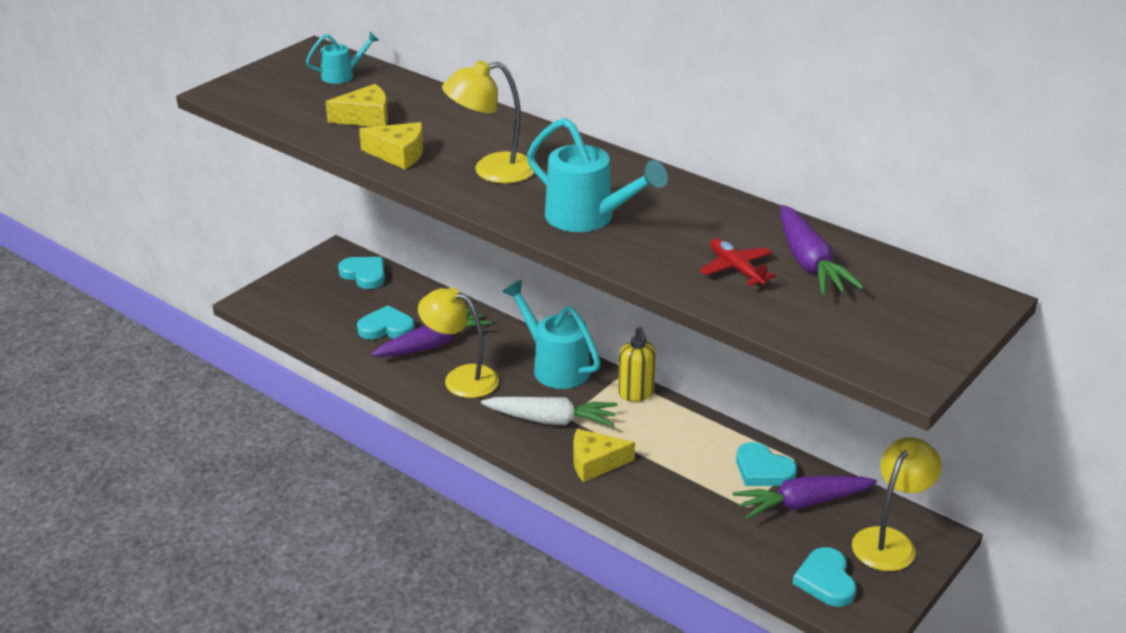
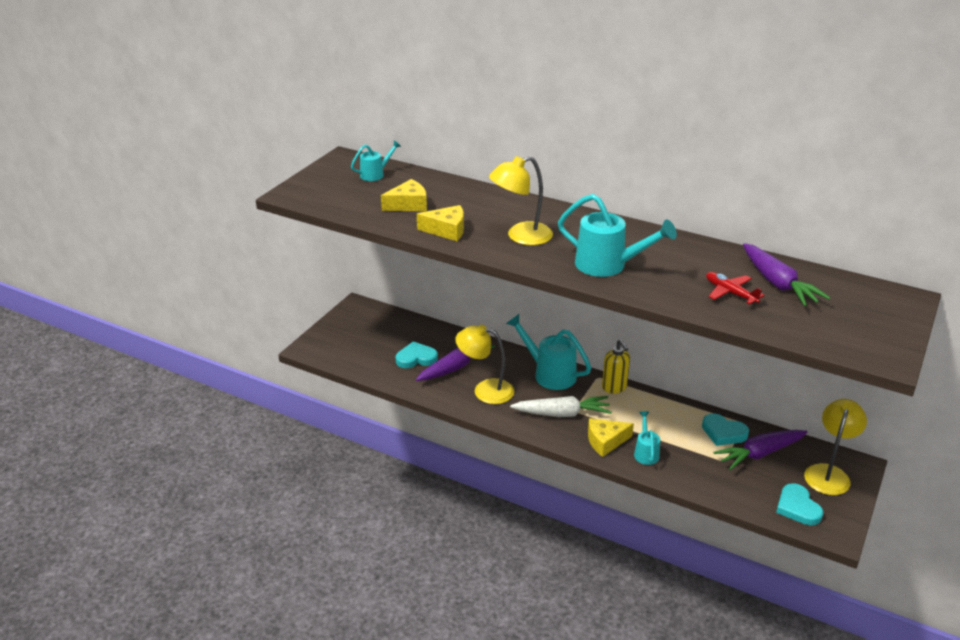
camera: 10 degrees left, 0 degrees up
turquoise heart [338,257,385,289] -> none
none -> turquoise watering can [634,411,660,465]

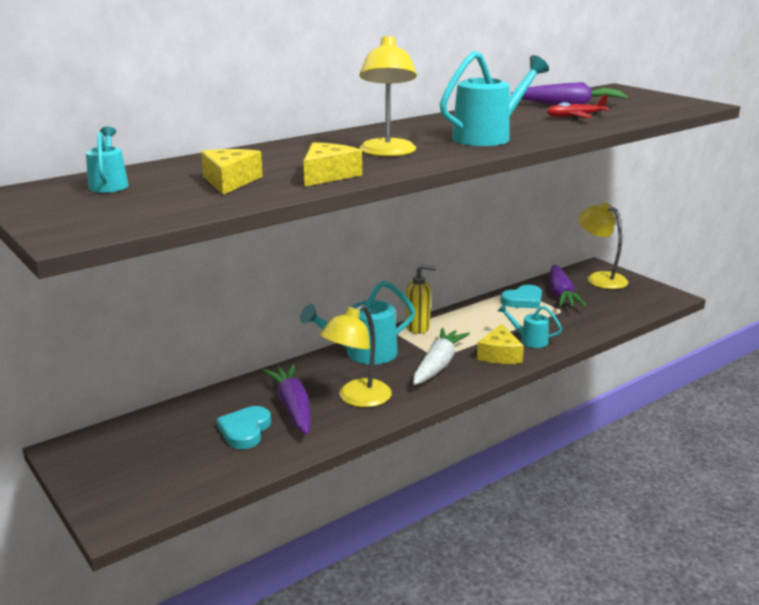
camera: 65 degrees left, 10 degrees down
turquoise heart [776,483,823,525] -> none

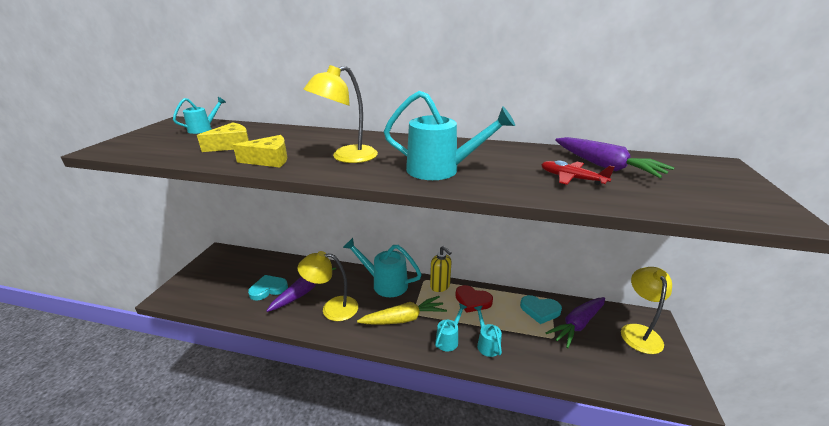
camera: 50 degrees right, 5 degrees up
white carrot [413,328,470,385] -> yellow carrot [357,296,447,325]
yellow cheese [477,324,524,364] -> turquoise watering can [435,303,467,351]
none -> red heart [455,285,493,313]

